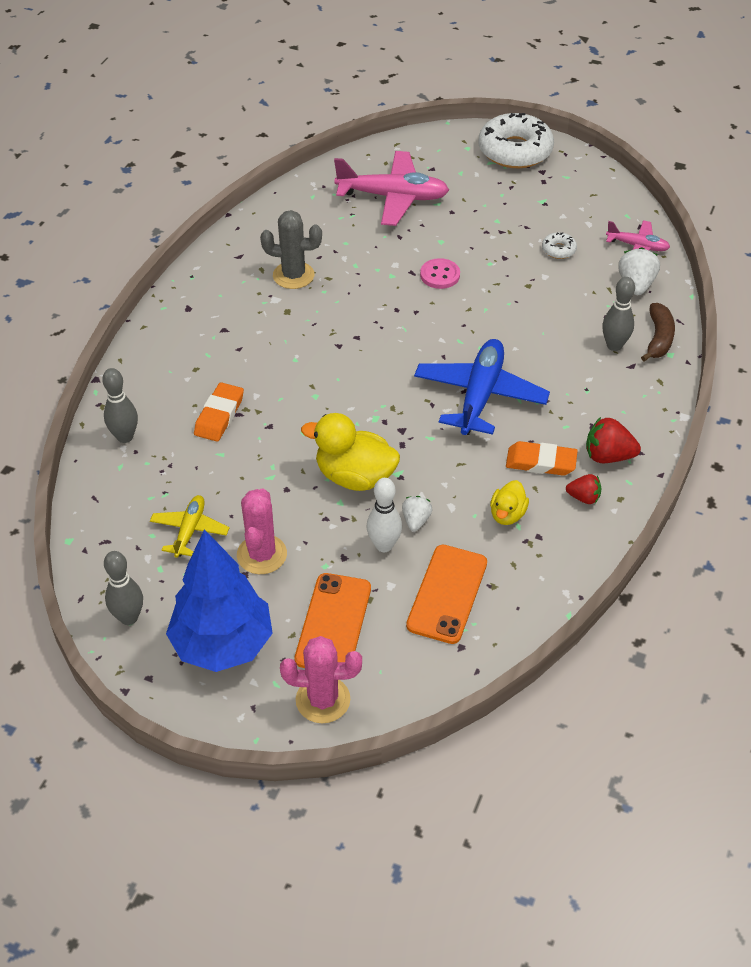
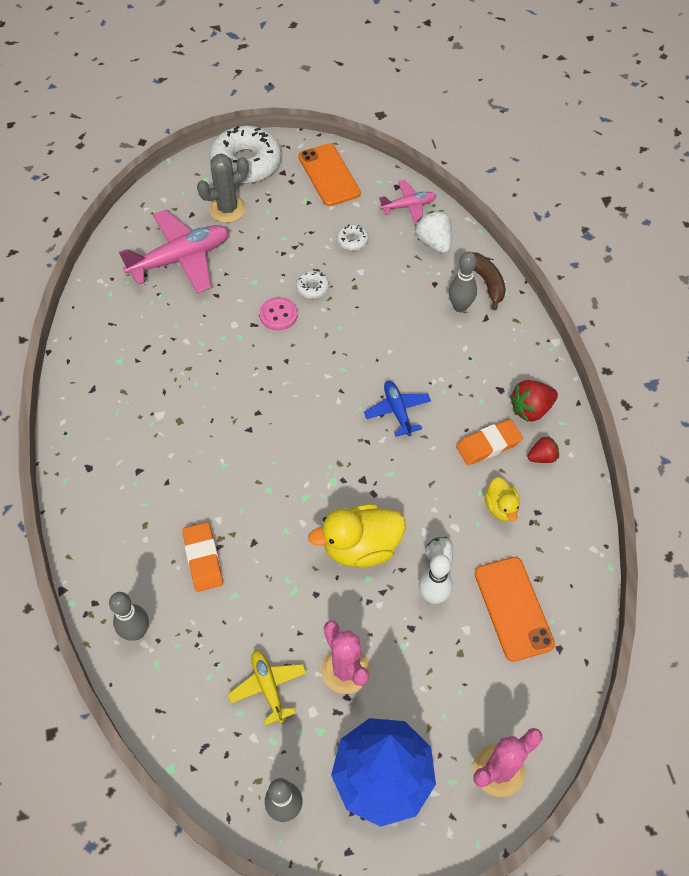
camera: 35 degrees left, 10 degrees up
grey cactus [260,210,322,289] -> grey cactus moved to [197,154,249,223]
orange phone [294,573,371,668] -> orange phone moved to [299,143,361,206]
blue plane [414,339,550,435] -> blue plane [364,381,431,437], size x0.54
none -> white donut [296,270,329,299]

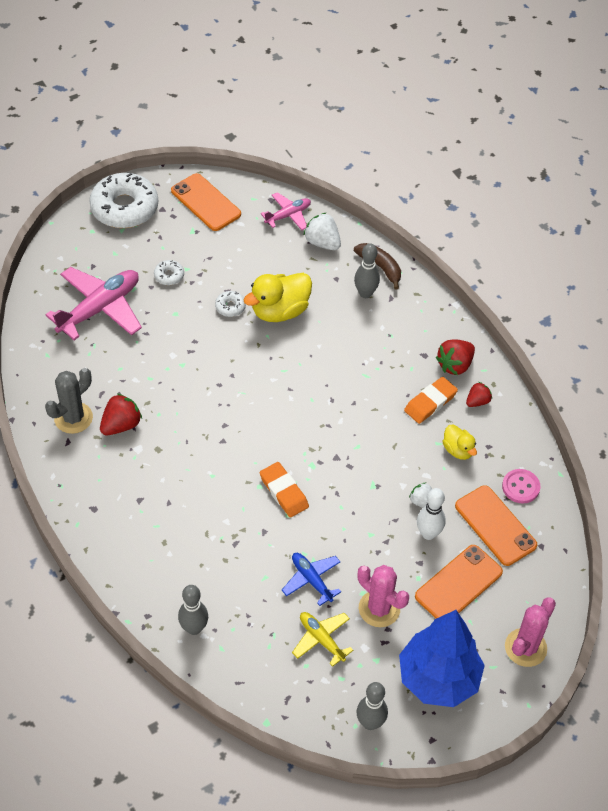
camera: 20 degrees left, 5 degrees down
orange eraser [182,522,223,592] -> orange eraser moved to [260,462,309,517]
grey cactus [197,154,249,223] -> grey cactus moved to [45,368,93,434]
pink button [259,297,298,331] -> pink button moved to [502,469,540,504]
yellow duck [308,504,406,567] -> yellow duck moved to [244,273,312,322]
white donut [337,224,369,251] -> white donut moved to [154,260,184,285]
blue plane [364,381,431,437] -> blue plane moved to [282,553,341,606]
none -> red strawberry [100,393,142,435]
none -> orange phone [415,545,503,618]

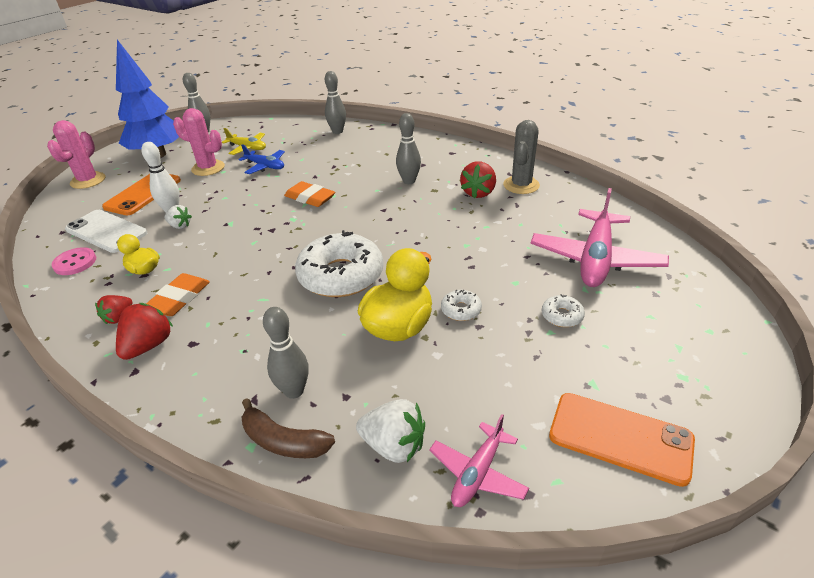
camera: 160 degrees right, 15 degrees down
white donut [89,173,158,228] -> white donut moved to [295,230,384,297]
orange phone [455,485,537,566] -> white phone [65,210,147,253]
none -> grey bowling pin [396,113,421,184]

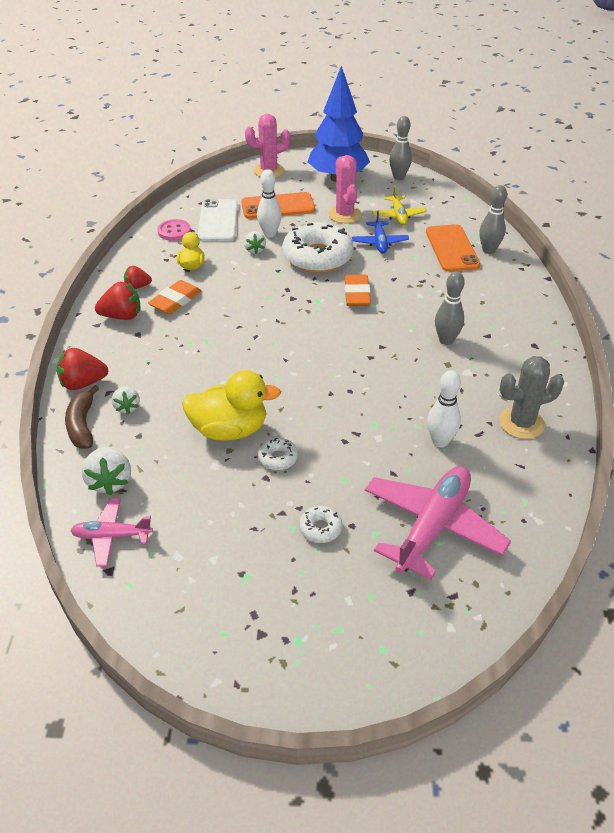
camera: 55 degrees right, 5 degrees up
orange eraser [146,273,210,316] -> orange eraser turned 45 degrees counterclockwise [148,280,201,314]
grey bowling pin [263,307,309,399] -> white strawberry [112,386,140,414]
white donut [295,230,384,297] -> white donut moved to [282,222,354,273]
red strawberry [460,161,496,199] -> red strawberry moved to [56,348,108,390]
pink plane [531,188,669,287] -> pink plane turned 135 degrees clockwise [365,466,511,580]
orange phone [549,393,695,487] -> orange phone moved to [426,224,481,272]
none -> white bowling pin [427,370,461,447]

